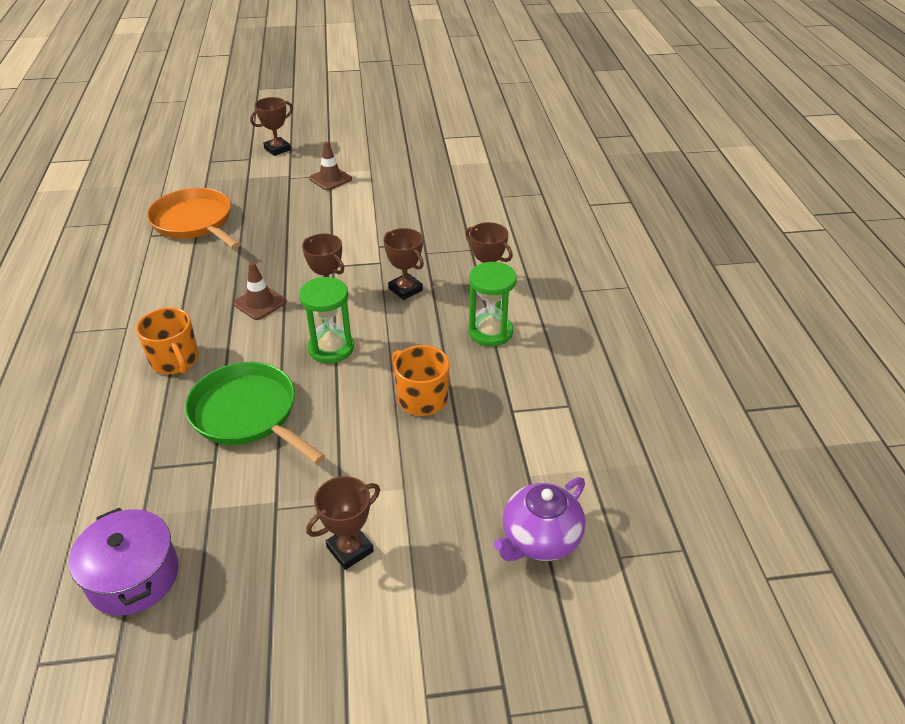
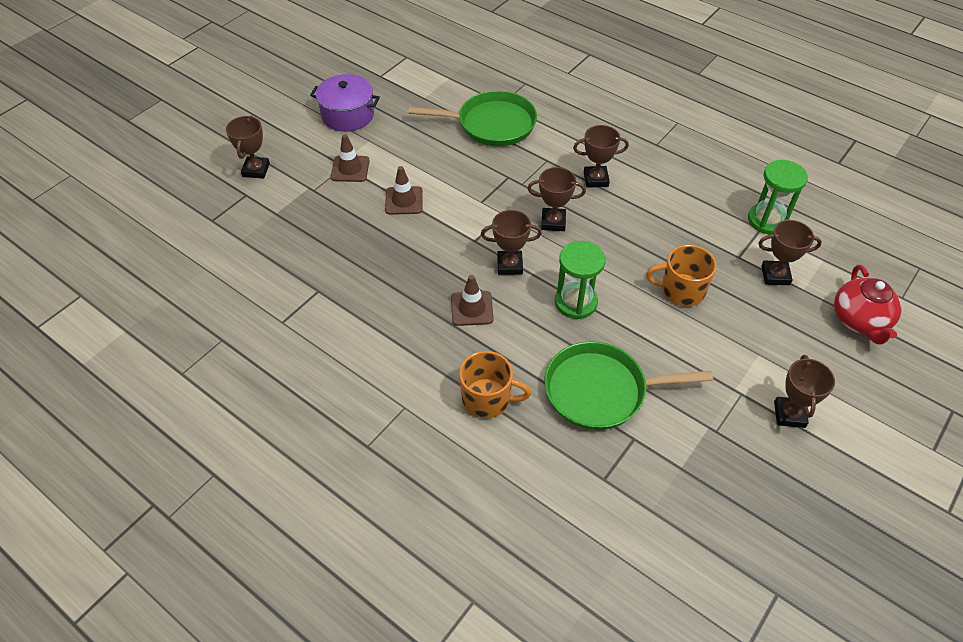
camera: 45 degrees left, 10 degrees up
purple pot [68,508,179,616] -> purple pot moved to [310,74,380,132]
orange pan [147,188,240,249] -> none
green hourglass [468,262,517,346] -> green hourglass moved to [748,160,808,235]
purple teapot [494,477,585,561] -> red teapot [834,265,902,344]
none -> brown traffic cone [385,166,423,215]
none -> green pan [409,91,537,146]
none -> brown trophy [759,220,822,285]

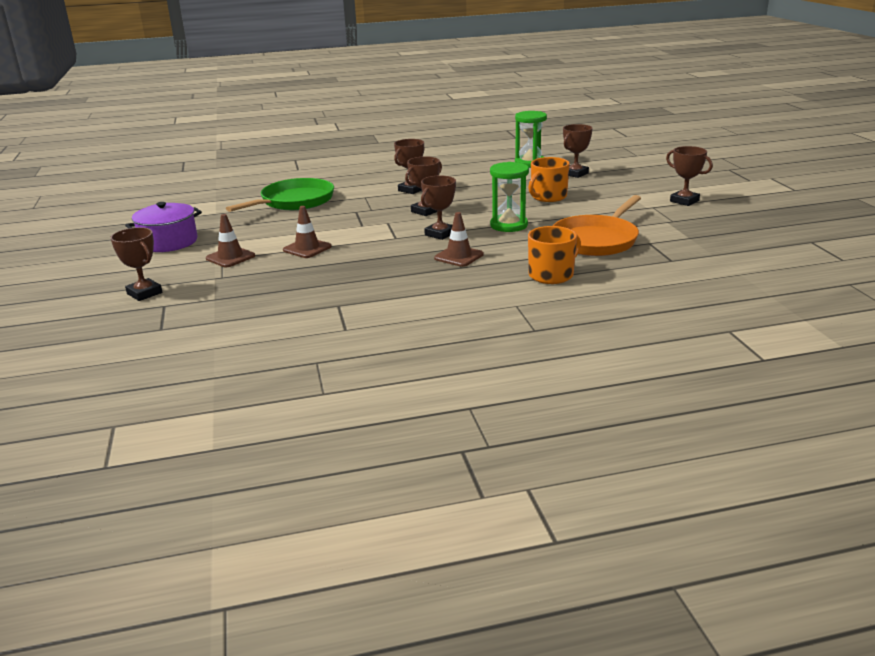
camera: 50 degrees left, 25 degrees down
green pan [544,341,713,430] -> orange pan [553,195,641,256]
red teapot [834,265,902,344] -> none

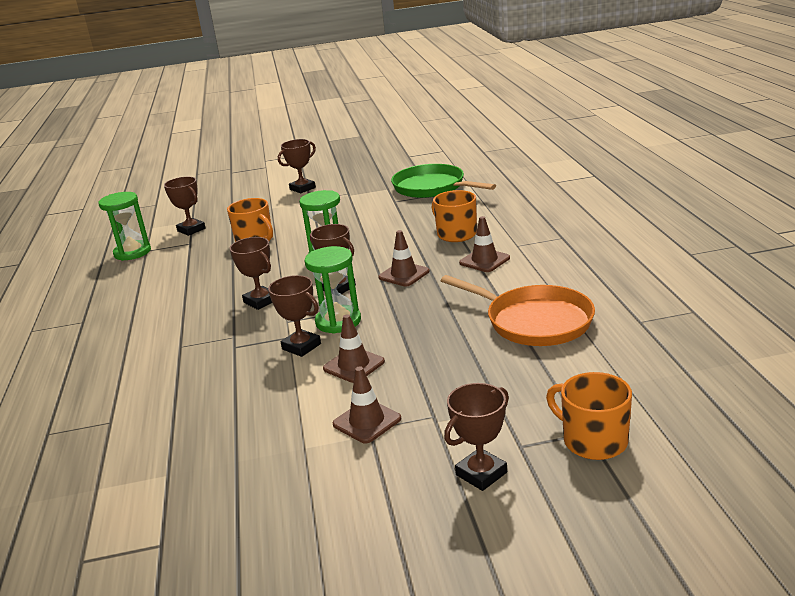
camera: 85 degrees left, 0 degrees up
purple pot [125,202,202,252] -> none
green pan [226,178,334,212] -> green pan moved to [391,164,496,198]
brown trophy [394,139,425,194] -> brown trophy moved to [268,275,321,357]
orange pan [553,195,641,256] -> orange pan moved to [441,275,595,346]
none -> green hourglass [305,246,361,333]
none -> brown traffic cone [459,216,510,272]
none -> orange mug [546,372,632,460]

